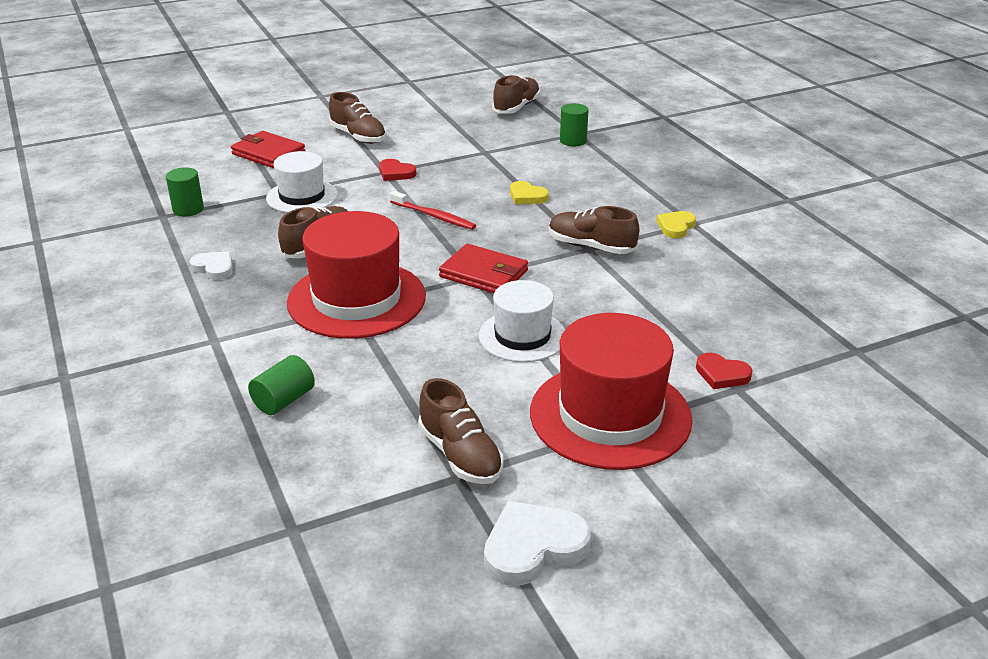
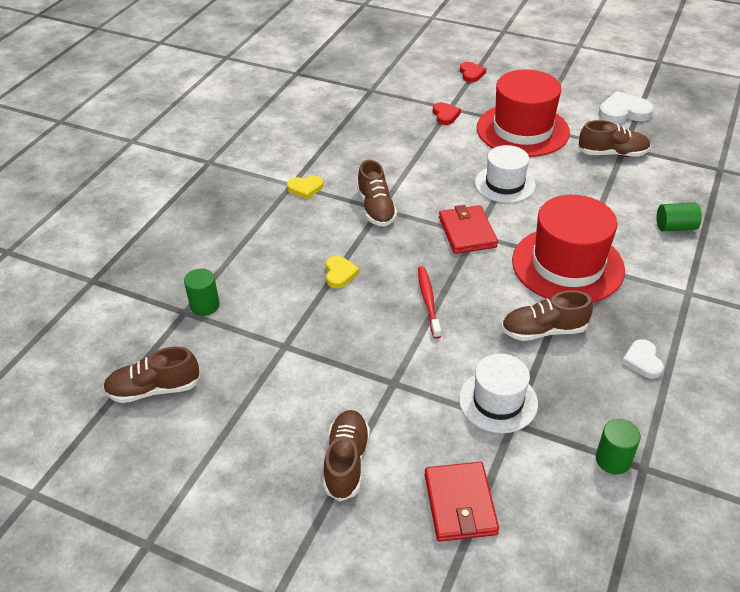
camera: 130 degrees left, 10 degrees up
red heart [379,159,416,181] -> red heart moved to [460,62,486,82]
brown shoe [418,378,503,484] -> brown shoe turned 75 degrees clockwise [578,120,651,157]
white heart [484,501,591,586] -> white heart turned 150 degrees clockwise [598,91,654,124]

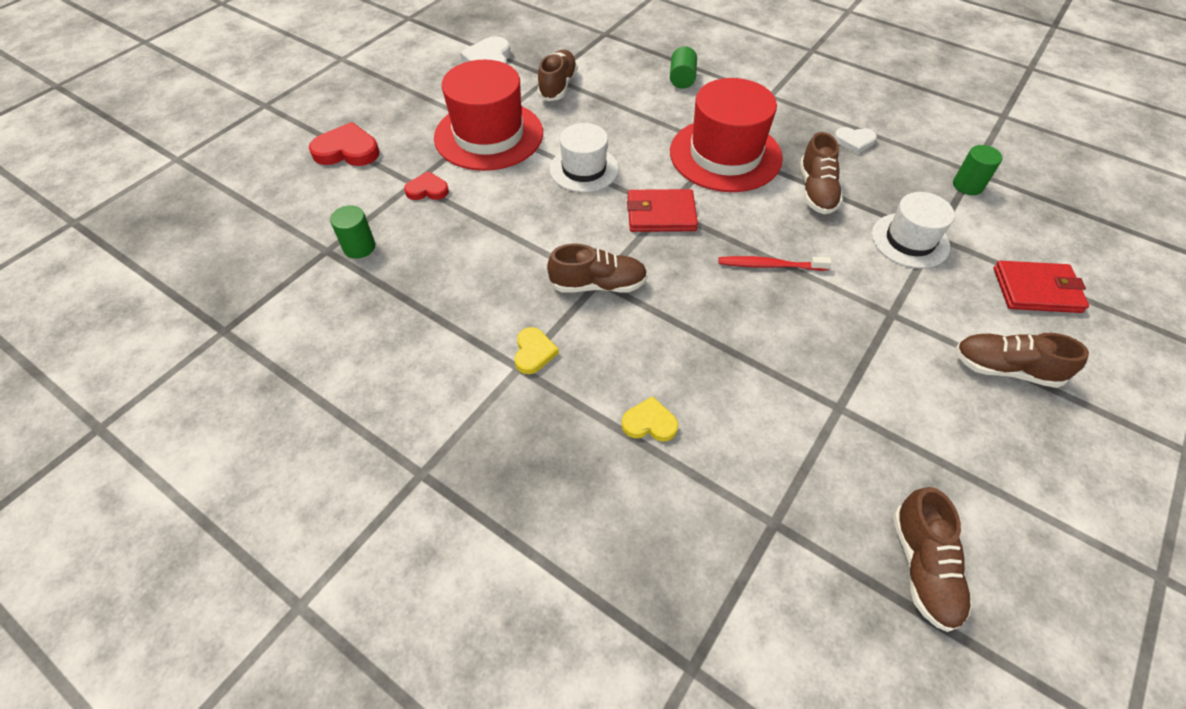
camera: 80 degrees left, 10 degrees up
green cylinder [184,268,220,316] -> green cylinder moved to [330,205,375,259]
yellow heart [326,256,359,288] -> yellow heart moved to [622,396,678,442]
red heart [460,62,486,82] -> red heart [309,122,379,166], size x1.64

